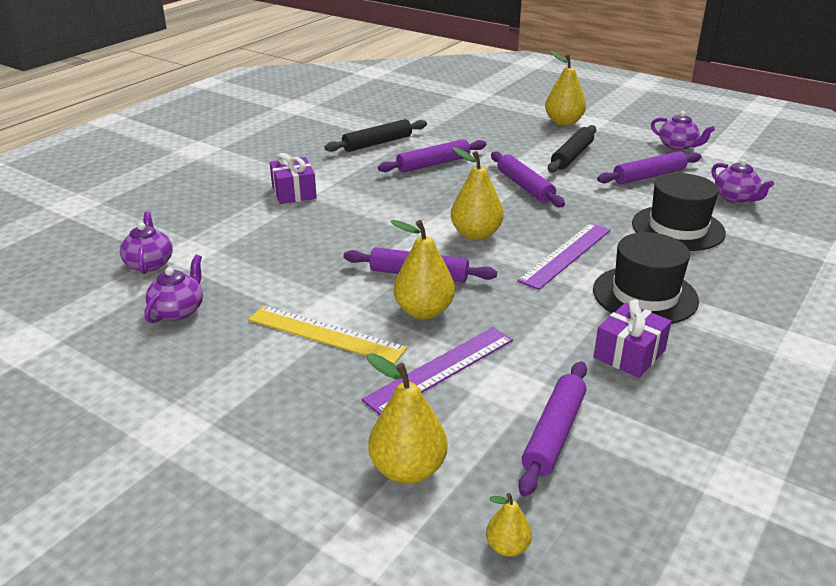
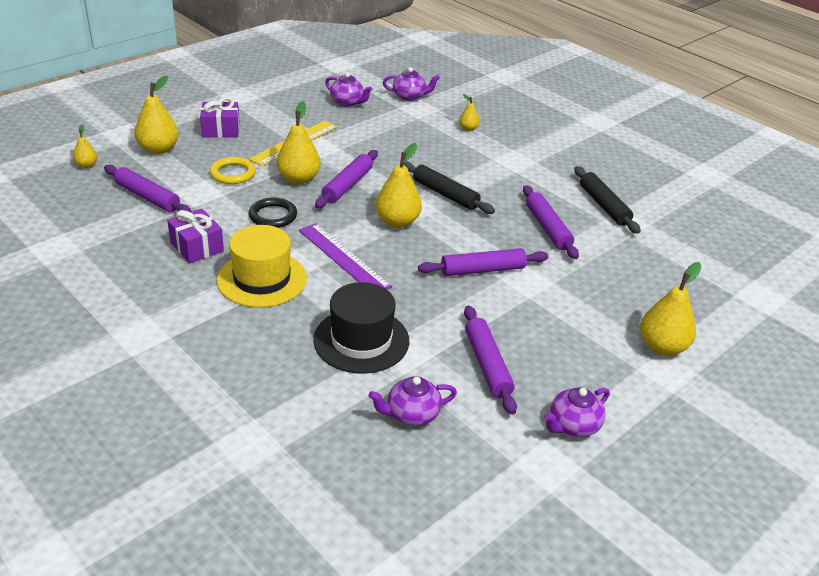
camera: 100 degrees right, 5 degrees up
purple gift [270,153,317,204] -> purple gift moved to [200,97,240,138]
purple ruler [362,327,513,415] -> yellow ring [210,157,256,184]
black rolling pin [548,125,596,173] -> black rolling pin moved to [403,161,495,214]
black hat [593,232,699,324] -> yellow hat [217,225,307,307]
none -> black ring [249,198,297,228]
none -> yellow pear [459,94,480,131]

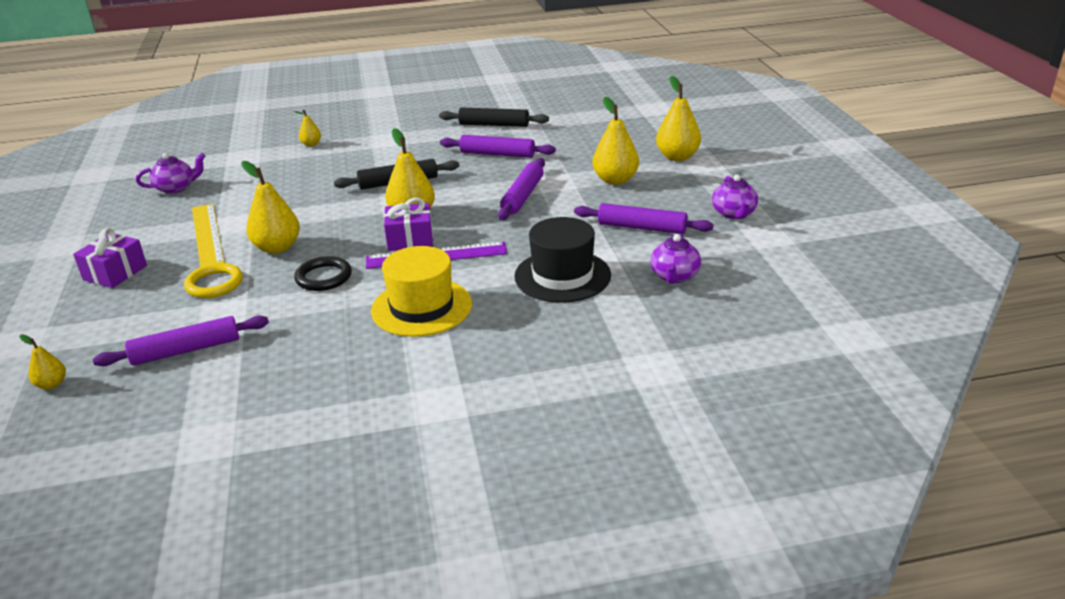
camera: 55 degrees left, 5 degrees down
yellow pear [135,76,179,154] -> yellow pear moved to [592,97,639,185]
purple gift [167,208,224,264] -> purple gift moved to [384,198,433,251]
purple rolling pin [315,150,378,208] -> none
purple teapot [383,67,440,101] -> none

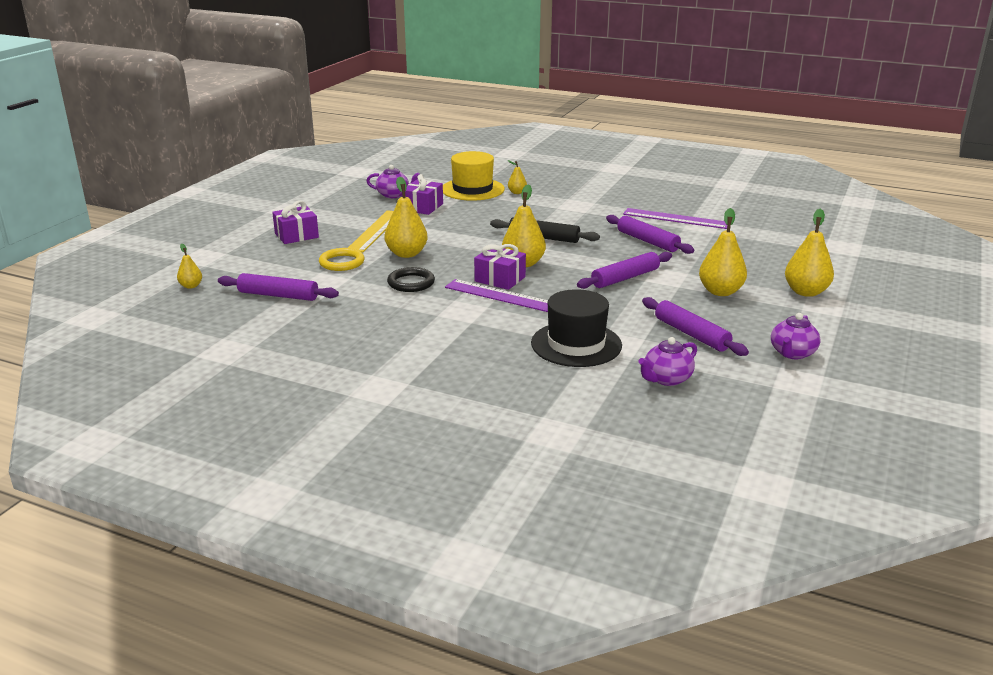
camera: 35 degrees right, 5 degrees down
yellow hat [371,246,472,337] -> yellow hat moved to [443,151,505,201]
black rolling pin [439,107,549,127] -> purple ruler [623,208,727,229]
none -> purple gift [401,174,443,215]

